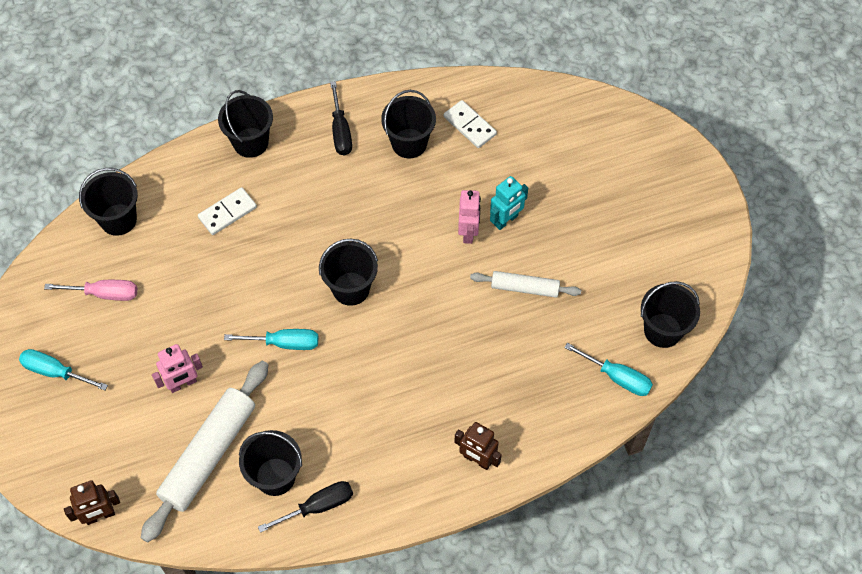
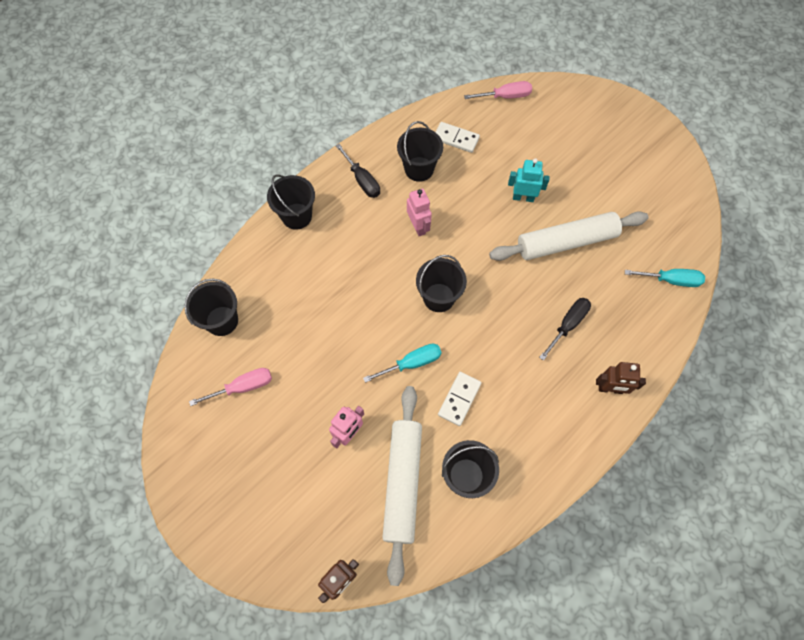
camera: 25 degrees left, 5 degrees up
turquoise screwdriver [19,349,108,390] -> none
white domino [198,187,257,235] -> white domino moved to [438,372,482,426]
black screwdriver [258,481,353,533] -> black screwdriver moved to [539,298,591,361]
pink robot [458,190,481,244] -> pink robot moved to [407,188,432,236]
white rolling pin [470,271,581,298] -> white rolling pin [489,211,649,261], size x1.80
turquoise robot [490,176,528,230] -> turquoise robot turned 105 degrees counterclockwise [508,158,550,202]
black bucket [641,281,700,348] -> none
none -> pink screwdriver [464,81,532,99]

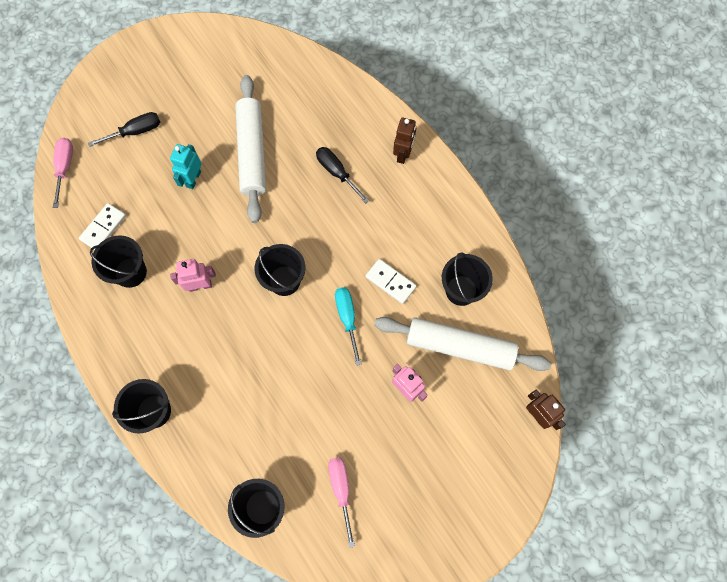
camera: 80 degrees left, 5 degrees up
black screwdriver [336,144,380,198] -> black screwdriver moved to [88,112,160,147]
turquoise screwdriver [625,269,705,287] -> none

